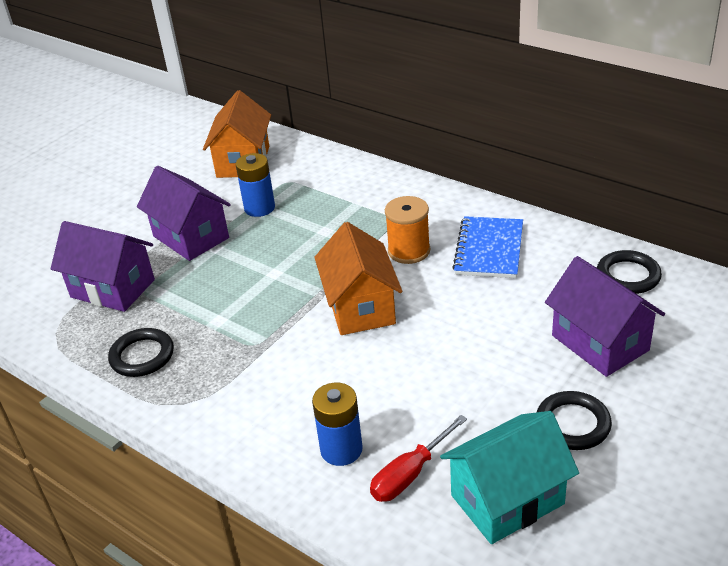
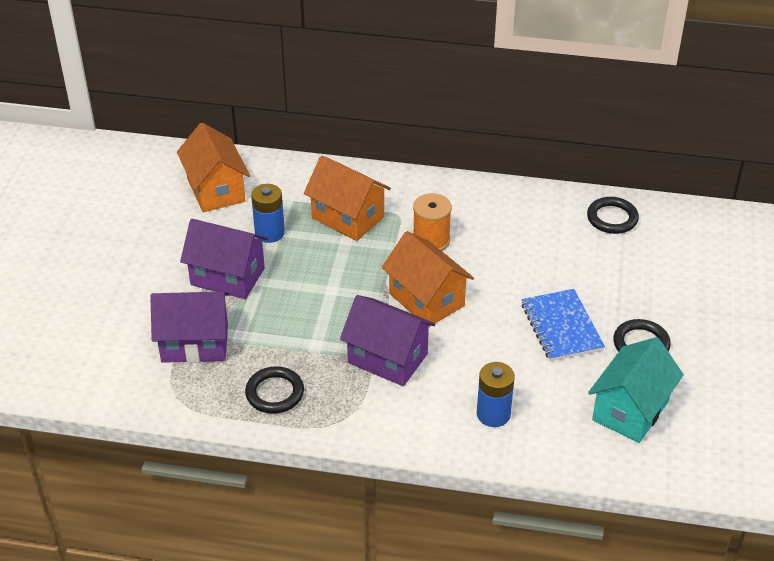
camera: 30 degrees left, 5 degrees up
red screwdriver [370,415,467,502] -> none
blue notebook [452,216,523,278] -> blue notebook moved to [521,289,605,361]
purple house [545,256,665,377] -> purple house moved to [340,295,435,386]
none -> orange house [304,155,391,241]

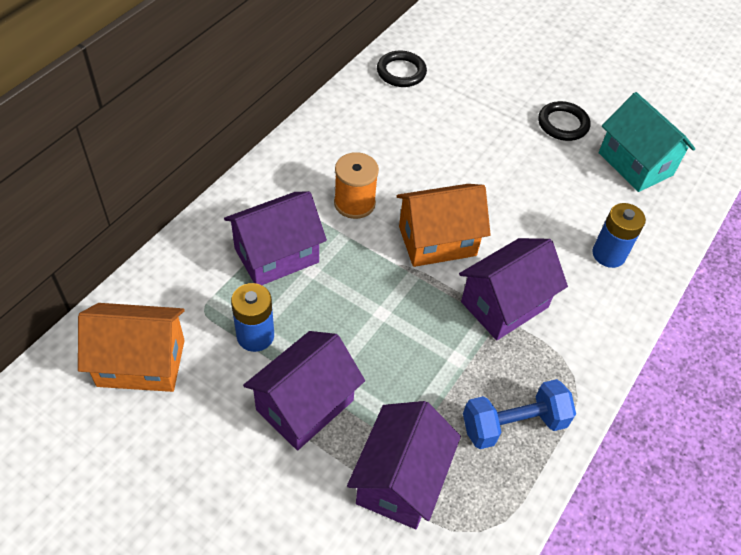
camera: 70 degrees left, 10 degrees up
black ring [245,366,304,414] -> blue dumbbell [463,379,576,449]
orange house [304,155,391,241] -> purple house [224,191,327,285]
blue notebook [521,289,605,361] -> none

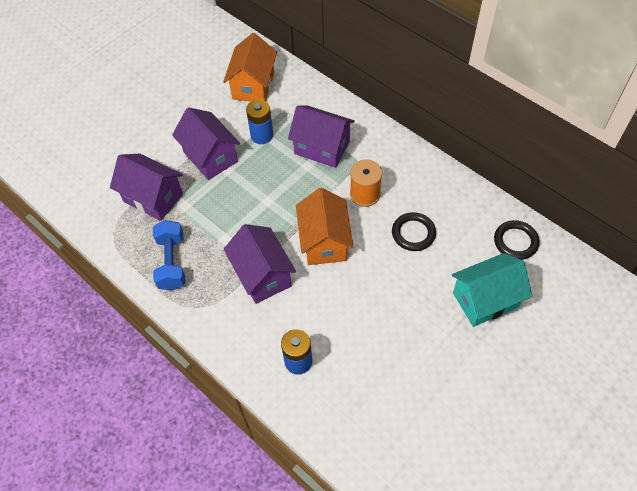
camera: 105 degrees right, 5 degrees up
purple house [224,191,327,285] -> purple house turned 45 degrees counterclockwise [288,105,355,168]
black ring [538,101,590,141] -> black ring moved to [392,212,436,251]
turquoise house [599,92,695,192] -> turquoise house moved to [452,253,533,327]

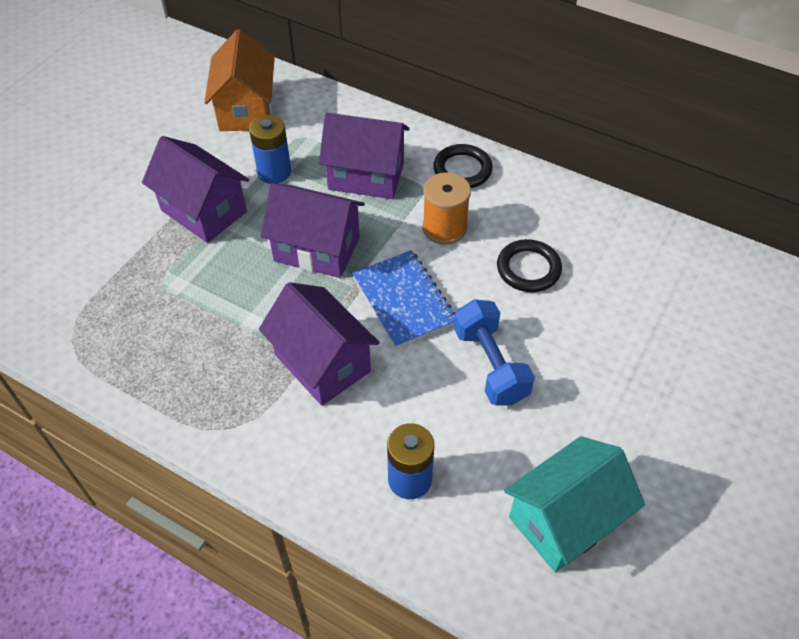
camera: 15 degrees left, 5 degrees down
purple house [110,154,183,221] -> purple house moved to [261,183,365,278]
blue dumbbell [153,220,185,290] -> blue dumbbell moved to [454,299,535,406]
orange house [296,188,354,265] -> blue notebook [352,250,455,349]
turquoise house [452,253,533,327] -> turquoise house moved to [504,436,645,572]
black ring [494,220,540,260] -> black ring moved to [433,144,493,188]

